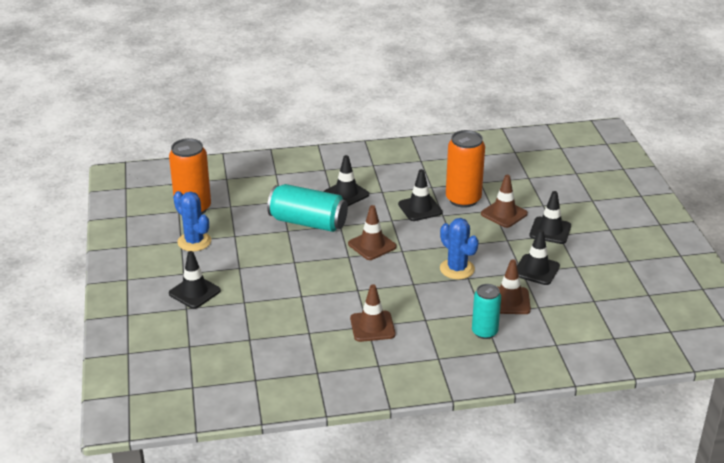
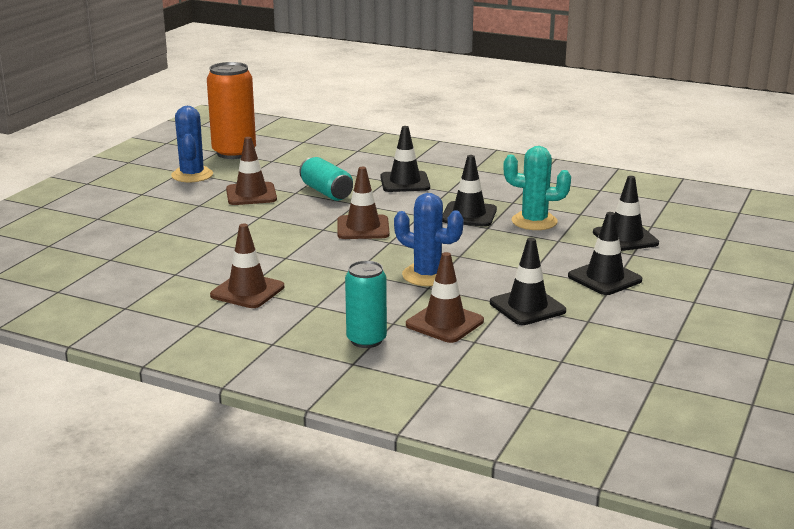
camera: 35 degrees right, 10 degrees down
black traffic cone [169,251,221,309] -> black traffic cone moved to [593,176,659,251]
turquoise can [267,184,348,232] -> turquoise can [299,157,353,201], size x0.63
blue cactus [440,218,479,279] -> blue cactus turned 60 degrees counterclockwise [394,193,464,286]
orange can [446,130,485,208] -> turquoise cactus [503,146,571,230]
brown traffic cone [481,175,528,228] -> brown traffic cone moved to [226,137,277,205]

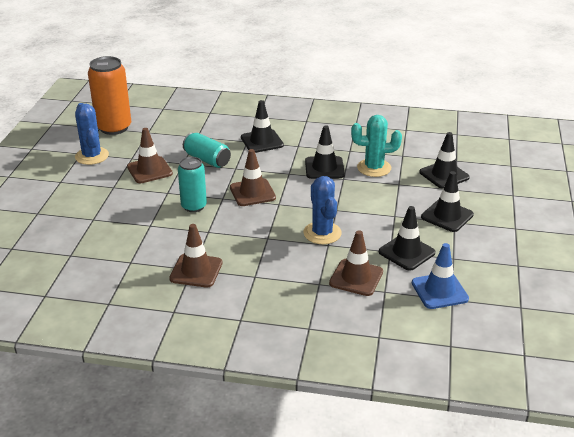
camera: 15 degrees left, 10 degrees up
turquoise can [345,261,387,348] -> turquoise can moved to [178,157,207,212]
blue cactus [394,193,464,286] -> blue cactus turned 60 degrees clockwise [303,176,342,244]
none -> blue traffic cone [412,243,469,309]

